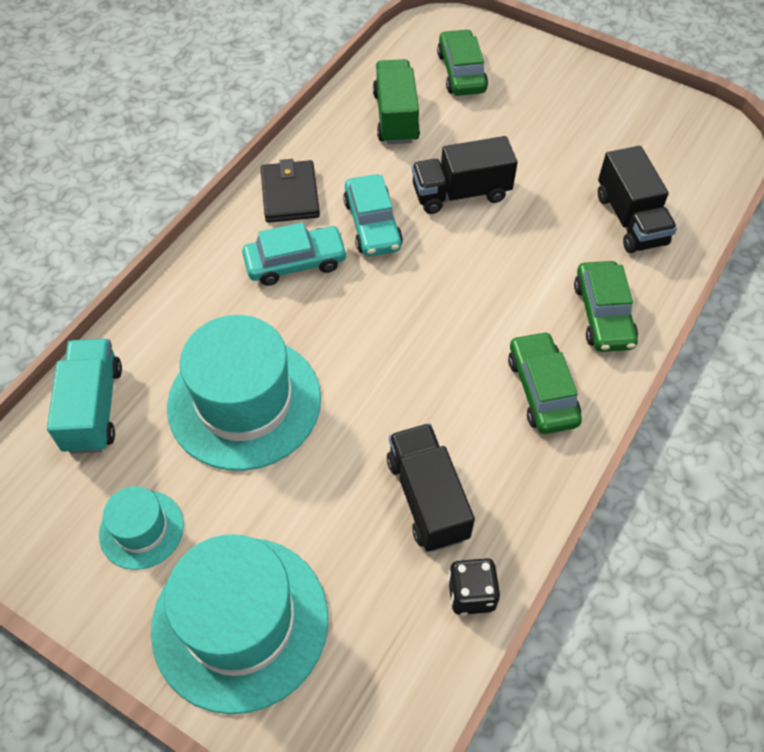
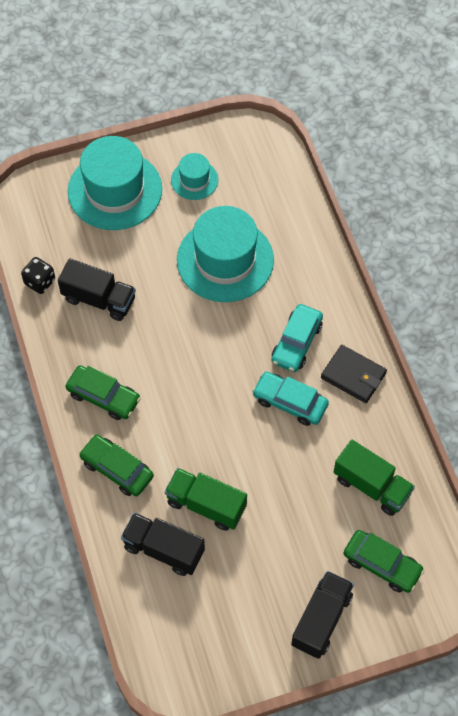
camera: 130 degrees right, 5 degrees up
turquoise truck [47,339,122,454] -> none
black truck [412,136,518,214] -> black truck moved to [291,571,354,659]
none -> green truck [165,468,247,531]

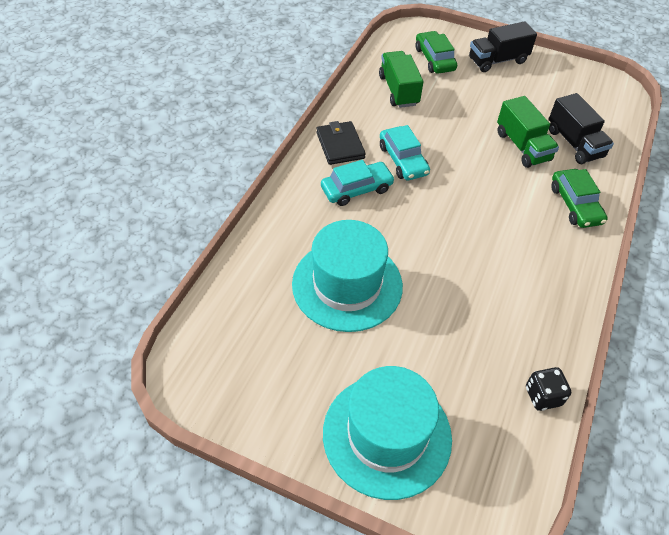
camera: 140 degrees left, 10 degrees down
black truck [58,258,136,321] -> none
green car [65,365,141,420] -> none
turquoise hat [171,153,219,200] -> none

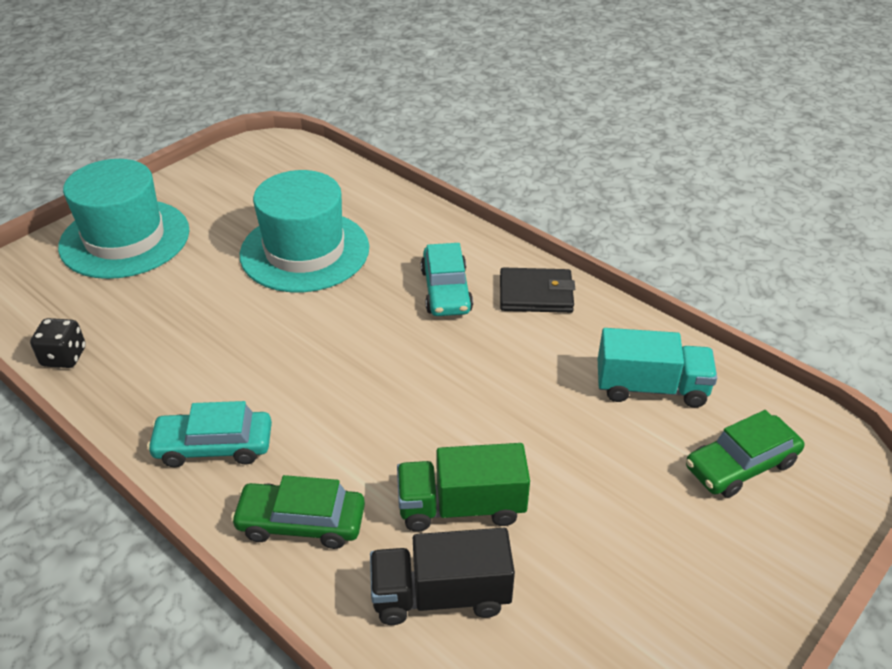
camera: 110 degrees right, 10 degrees down
green truck [379,51,423,108] -> turquoise truck [598,328,717,408]
turquoise car [380,125,430,181] -> turquoise car moved to [147,401,272,467]
green car [416,31,457,74] -> green car turned 150 degrees clockwise [686,410,805,498]
black truck [469,21,537,72] -> none

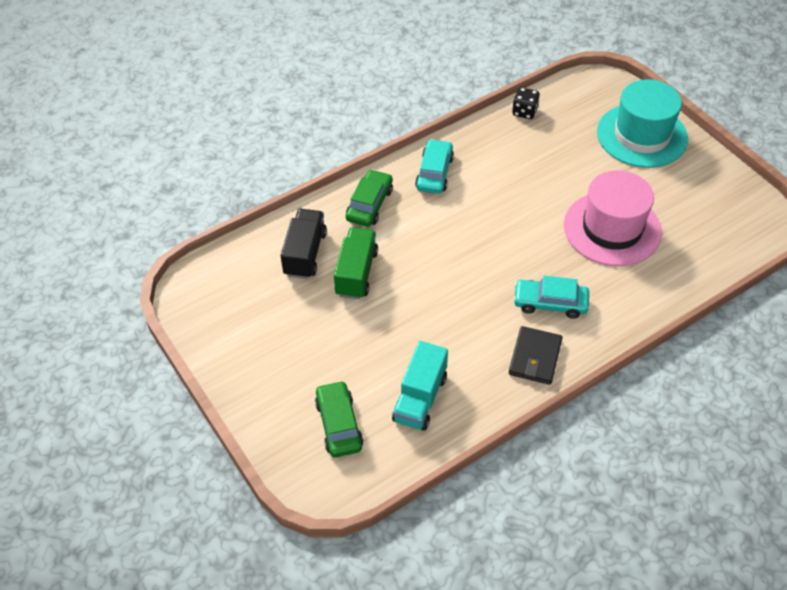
camera: 105 degrees right, 10 degrees up
turquoise hat [240,170,369,292] -> pink hat [564,170,662,266]

